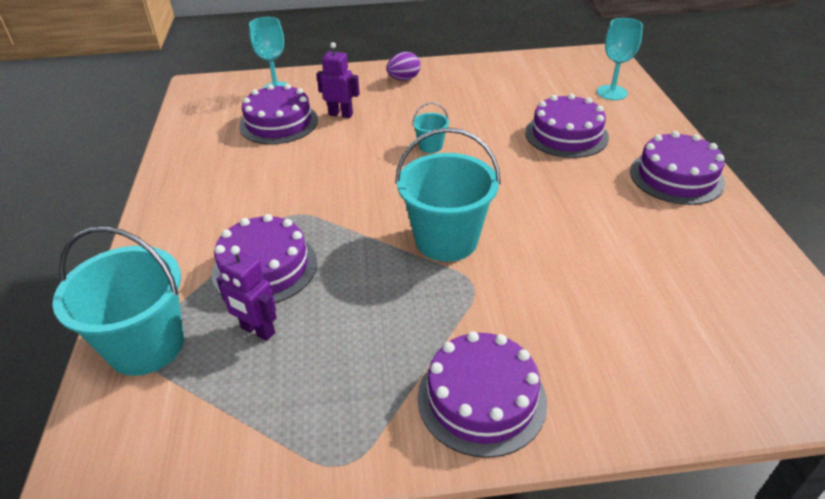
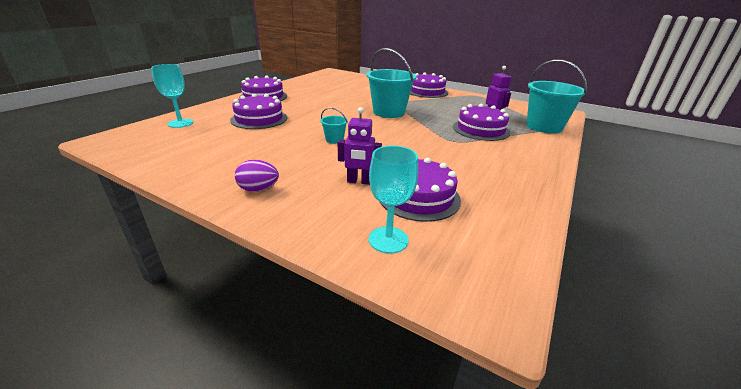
camera: 145 degrees left, 10 degrees down
purple robot [316,42,360,118] -> purple robot turned 45 degrees counterclockwise [338,107,382,185]

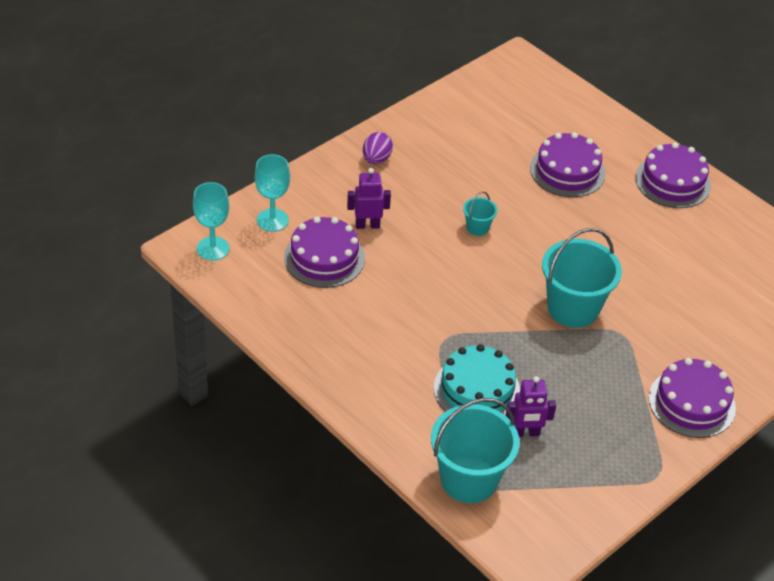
camera: 105 degrees right, 15 degrees up
turquoise goblet [151,64,194,128] -> turquoise goblet moved to [193,182,229,261]
purple robot [338,107,382,185] -> purple robot turned 60 degrees clockwise [347,168,391,229]
purple cake [453,104,510,141] -> turquoise cake [434,344,520,415]

